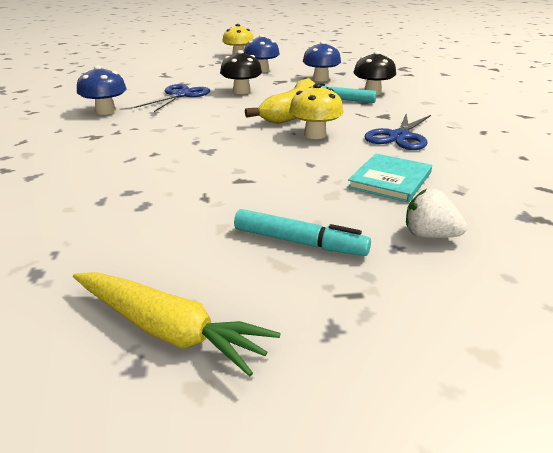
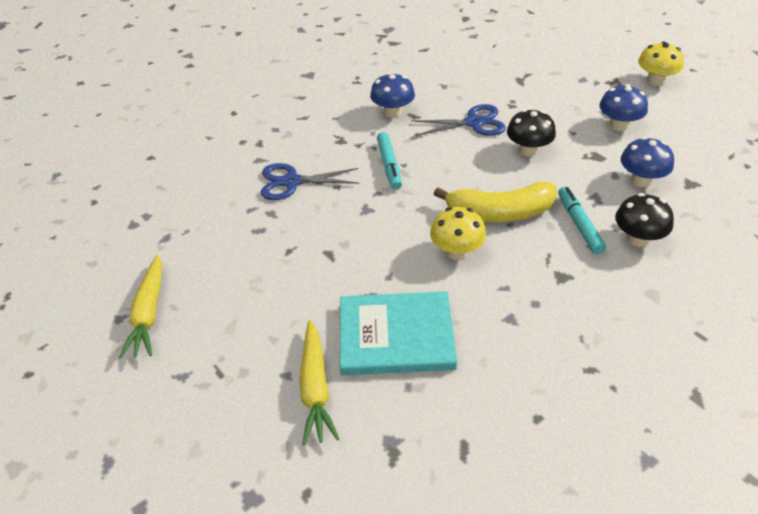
camera: 60 degrees right, 15 degrees up
turquoise marker [234,209,371,256] -> turquoise marker moved to [377,132,402,190]
turquoise book [347,154,432,203] -> turquoise book [340,291,457,375], size x1.57
blue scissors [365,114,431,150] -> blue scissors moved to [261,163,359,200]
white strawberry [406,189,467,238] -> yellow carrot [299,320,339,445]

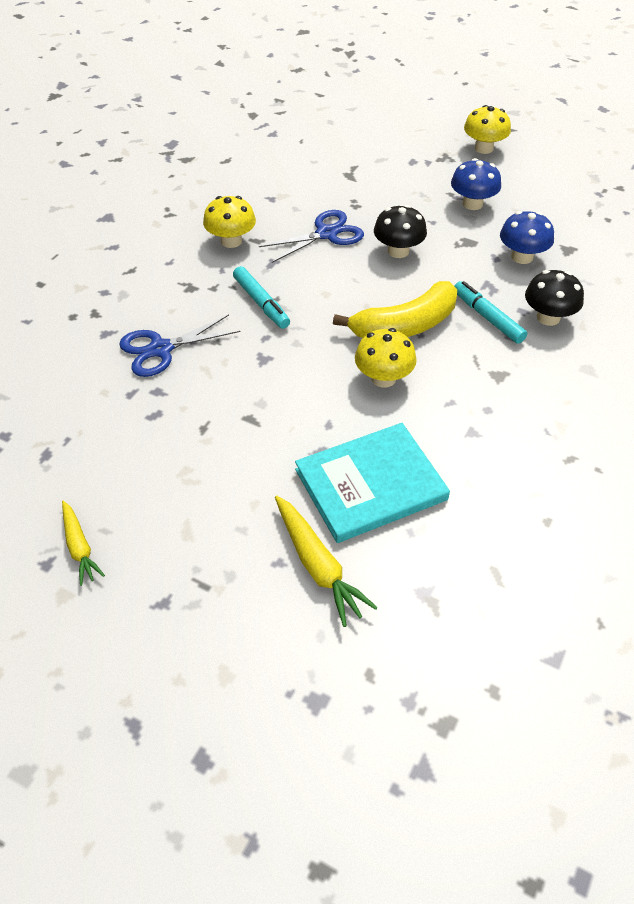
camera: 25 degrees left, 5 degrees up
yellow carrot [119,255,162,359] -> yellow carrot [62,501,105,586], size x0.65
blue mushroom [370,73,415,118] -> yellow mushroom [203,196,256,248]

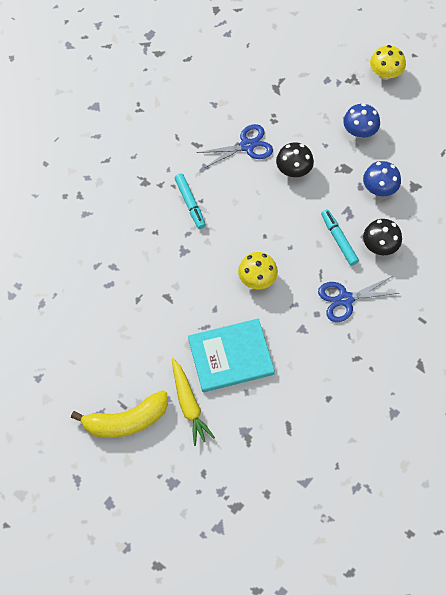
camera: 10 degrees right, 15 degrees up
yellow carrot [62,501,105,586] -> none
blue scissors [119,314,240,377] -> blue scissors moved to [318,276,399,322]
yellow mushroom [203,196,256,248] -> none
yellow banana [333,281,457,338] -> yellow banana moved to [71,390,168,438]

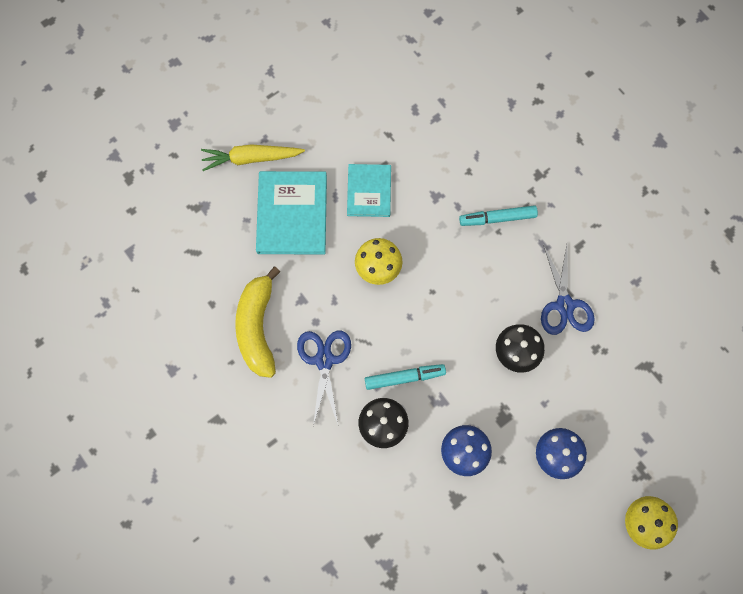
camera: 105 degrees right, 10 degrees up
yellow banana [71,390,168,438] -> yellow banana moved to [235,266,280,378]
none -> turquoise book [347,164,391,217]

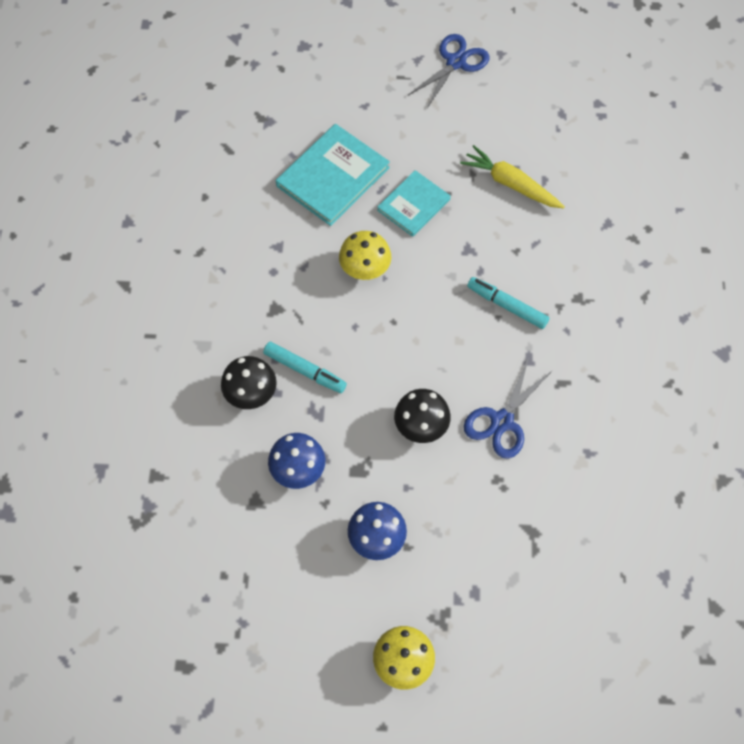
camera: 40 degrees right, 10 degrees down
yellow carrot [201,144,305,171] -> yellow carrot moved to [460,145,565,208]
yellow banana [235,266,280,378] -> none
blue scissors [297,330,351,426] -> blue scissors moved to [408,34,489,108]

